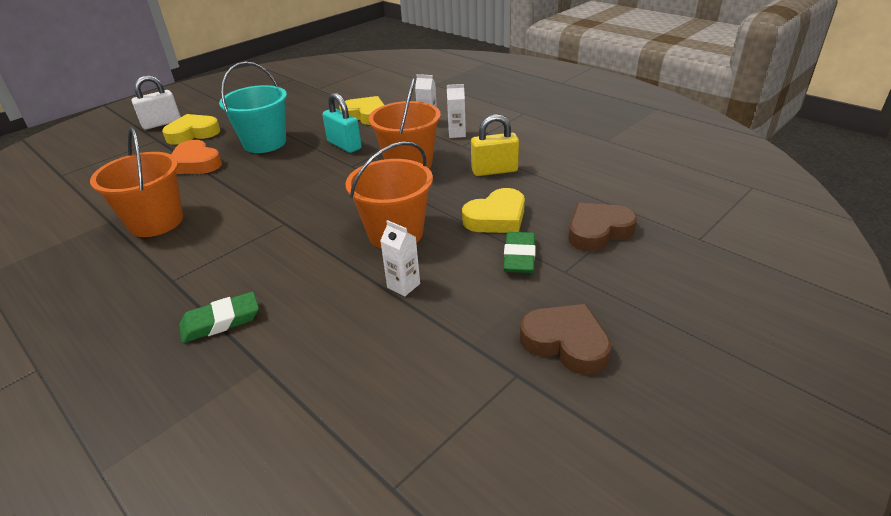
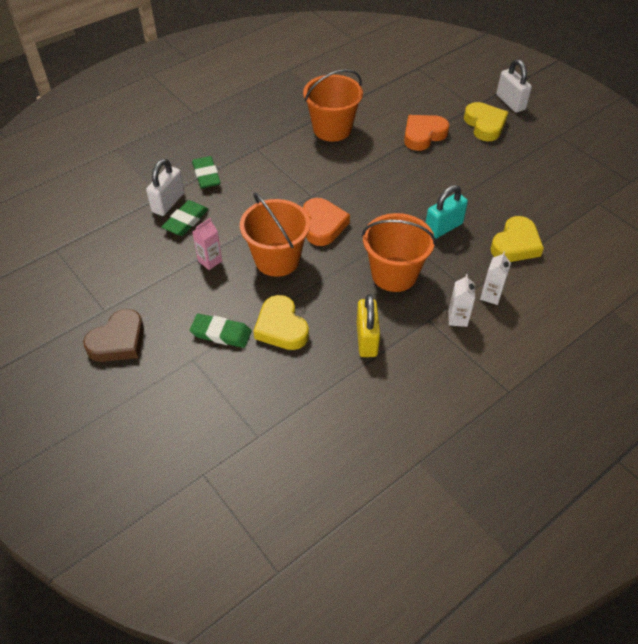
camera: 95 degrees right, 15 degrees up
turquoise bucket [219,62,287,153] -> none
white carton [380,220,420,296] -> pink carton [192,218,222,270]
brown heart [568,203,637,251] -> none
none -> white padlock [146,159,184,216]
none -> green eraser [162,200,209,236]
none -> orange heart [303,198,350,246]

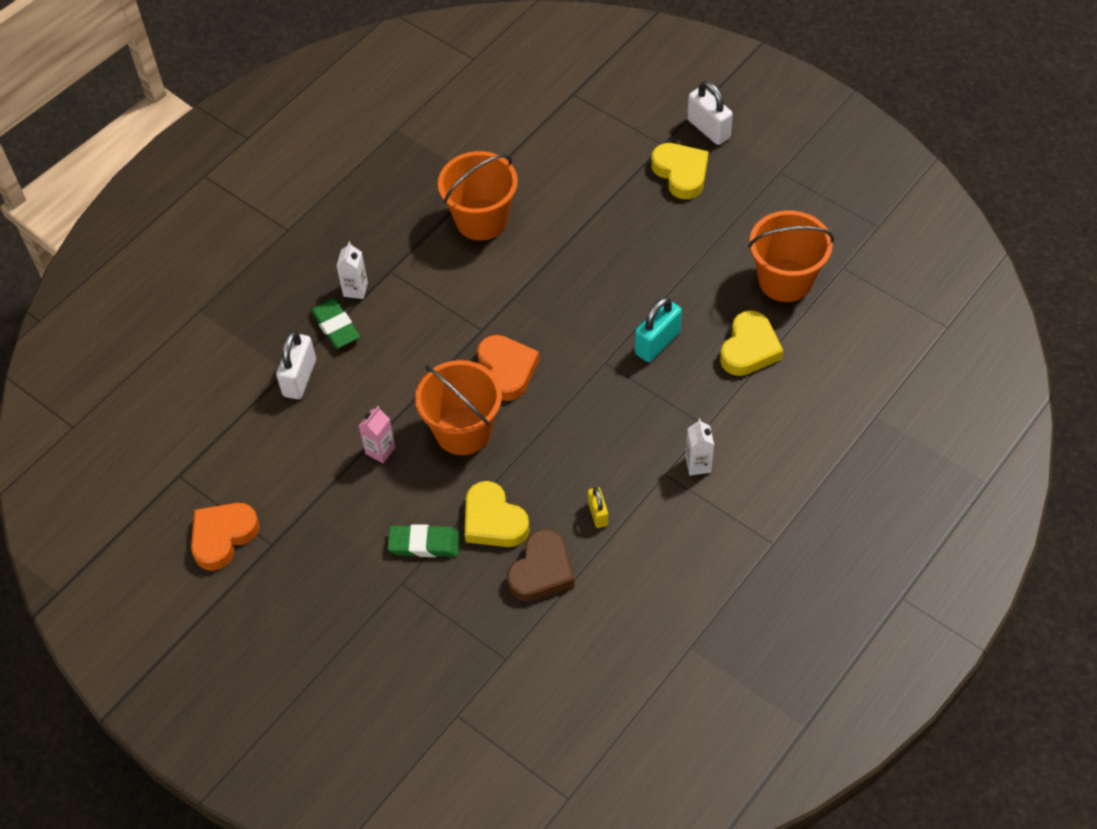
camera: 10 degrees left, 5 degrees up
brown heart [83,309,144,362] -> brown heart moved to [507,529,575,602]
green eraser [162,200,209,236] -> none
yellow padlock [357,294,380,357] -> yellow padlock [588,487,608,528], size x0.59
orange bucket [362,213,436,292] -> orange bucket moved to [748,210,834,302]
orange heart [404,115,449,151] -> orange heart moved to [191,503,260,571]
white carton [480,252,511,305] -> white carton moved to [337,242,368,299]

